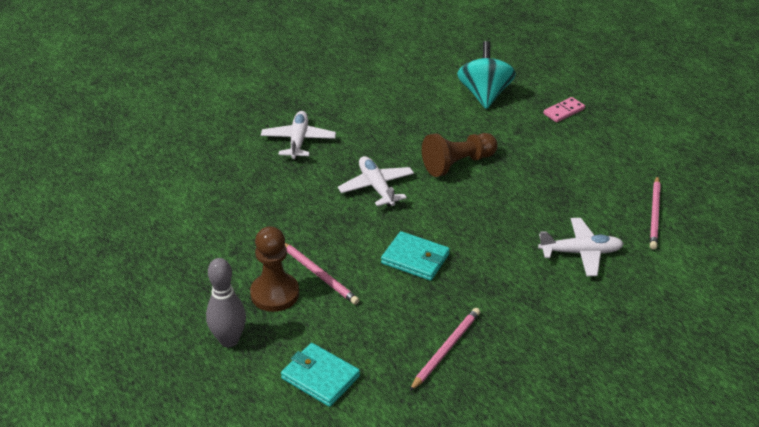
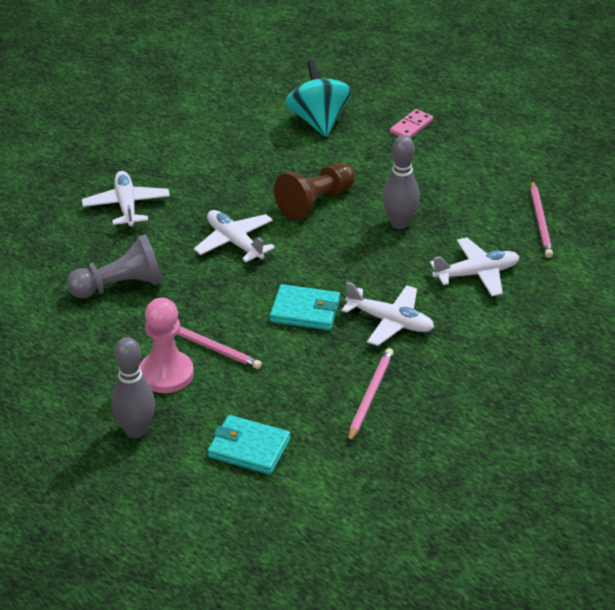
camera: 15 degrees left, 0 degrees up
brown pawn [250,226,299,312] -> pink pawn [140,298,194,393]
none -> grey pawn [67,234,163,298]
none -> white plane [342,282,434,346]
none -> grey bowling pin [382,135,420,229]

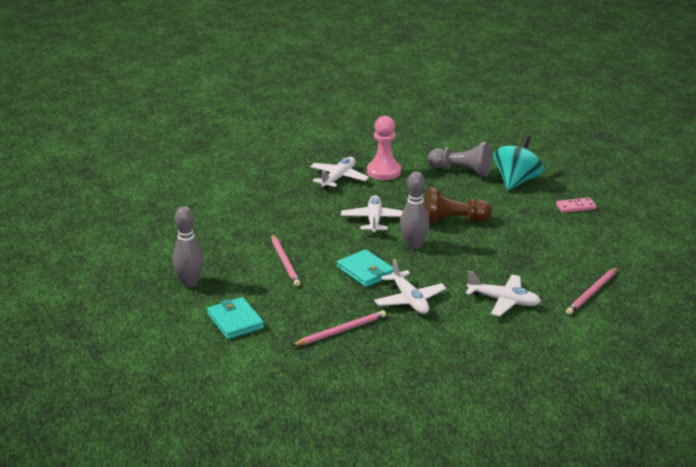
camera: 40 degrees right, 10 degrees down
grey pawn [67,234,163,298] -> grey pawn moved to [428,142,492,177]
pink pawn [140,298,194,393] -> pink pawn moved to [367,116,401,180]
grey bowling pin [382,135,420,229] -> grey bowling pin moved to [400,171,430,249]

